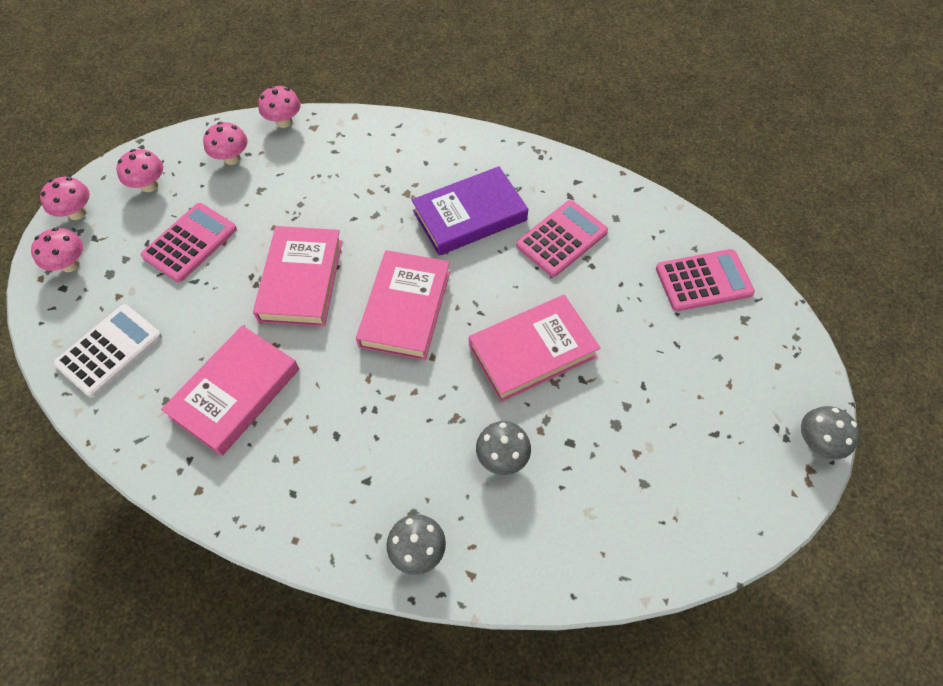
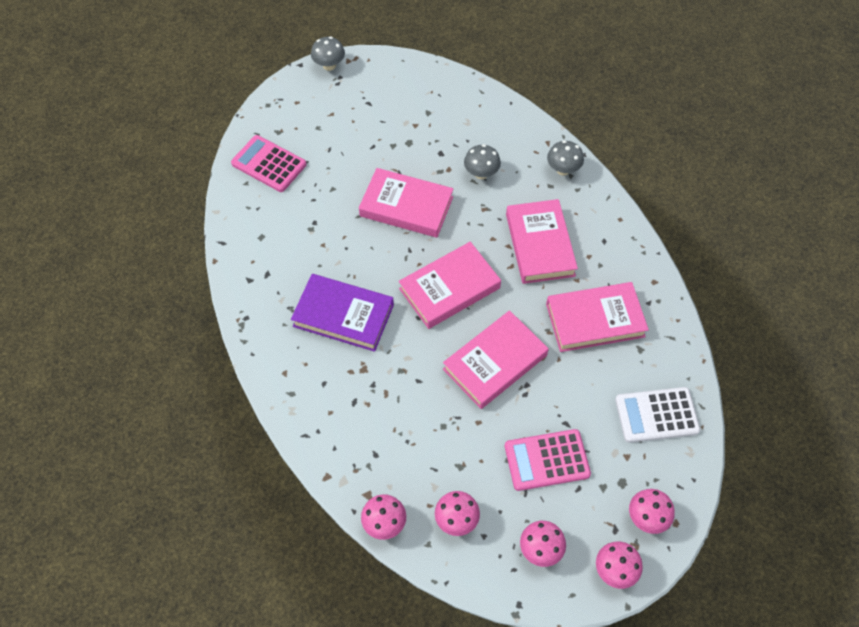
camera: 135 degrees left, 0 degrees up
pink calculator [516,200,608,277] -> none
none -> pink book [506,199,578,284]

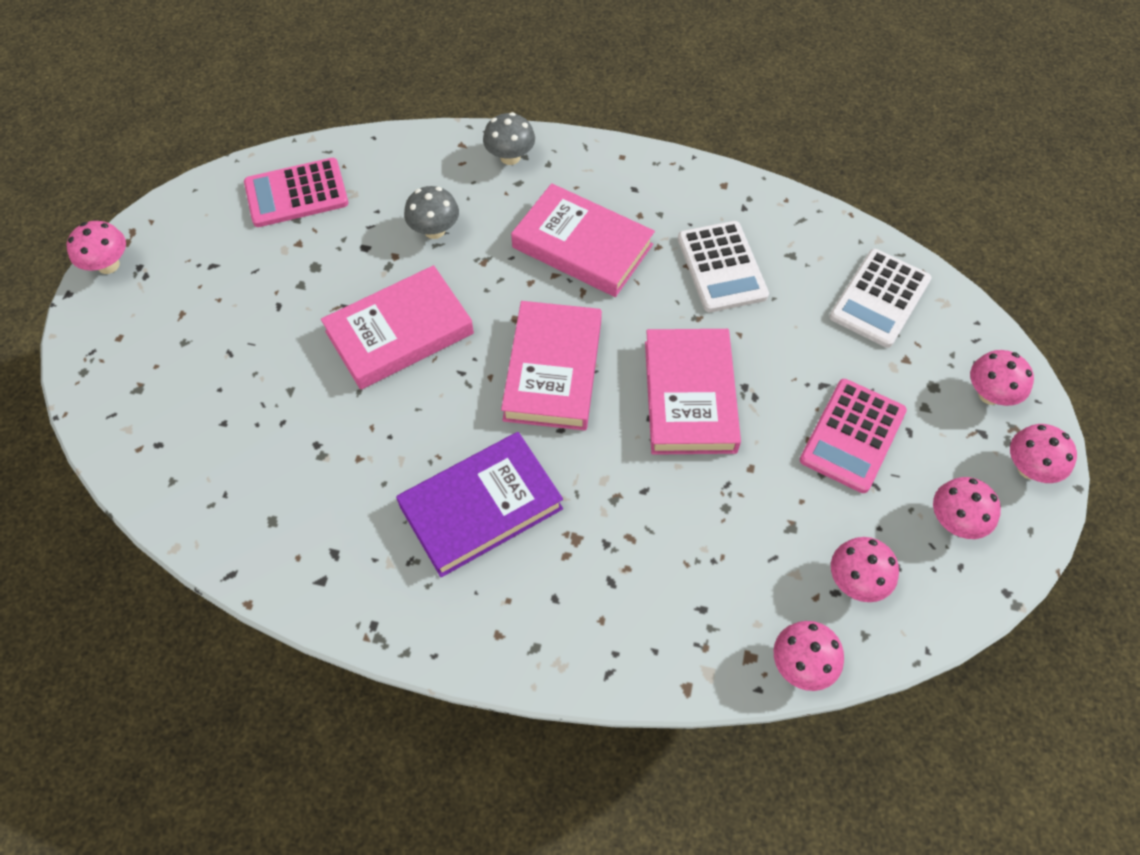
camera: 50 degrees left, 0 degrees up
pink calculator [231,135,307,192] -> pink calculator moved to [244,158,349,227]
grey mushroom [311,37,345,71] -> pink mushroom [66,221,126,274]
pink book [546,282,649,352] -> white calculator [678,221,769,312]

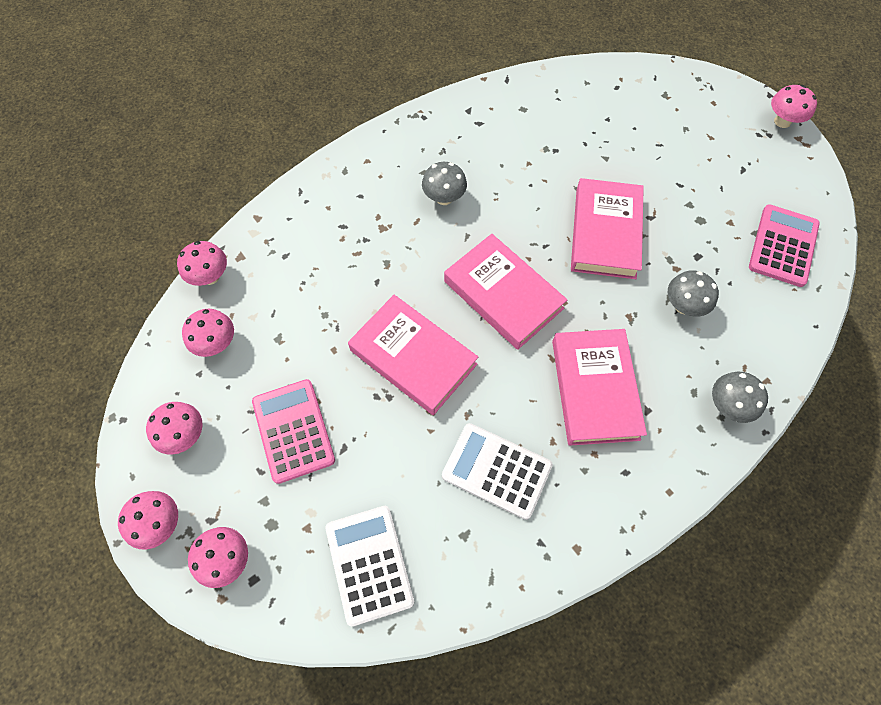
camera: 130 degrees right, 5 degrees up
purple book [396,432,563,577] -> grey mushroom [422,162,467,205]
pink book [511,183,655,297] -> pink book turned 75 degrees counterclockwise [552,329,647,446]

